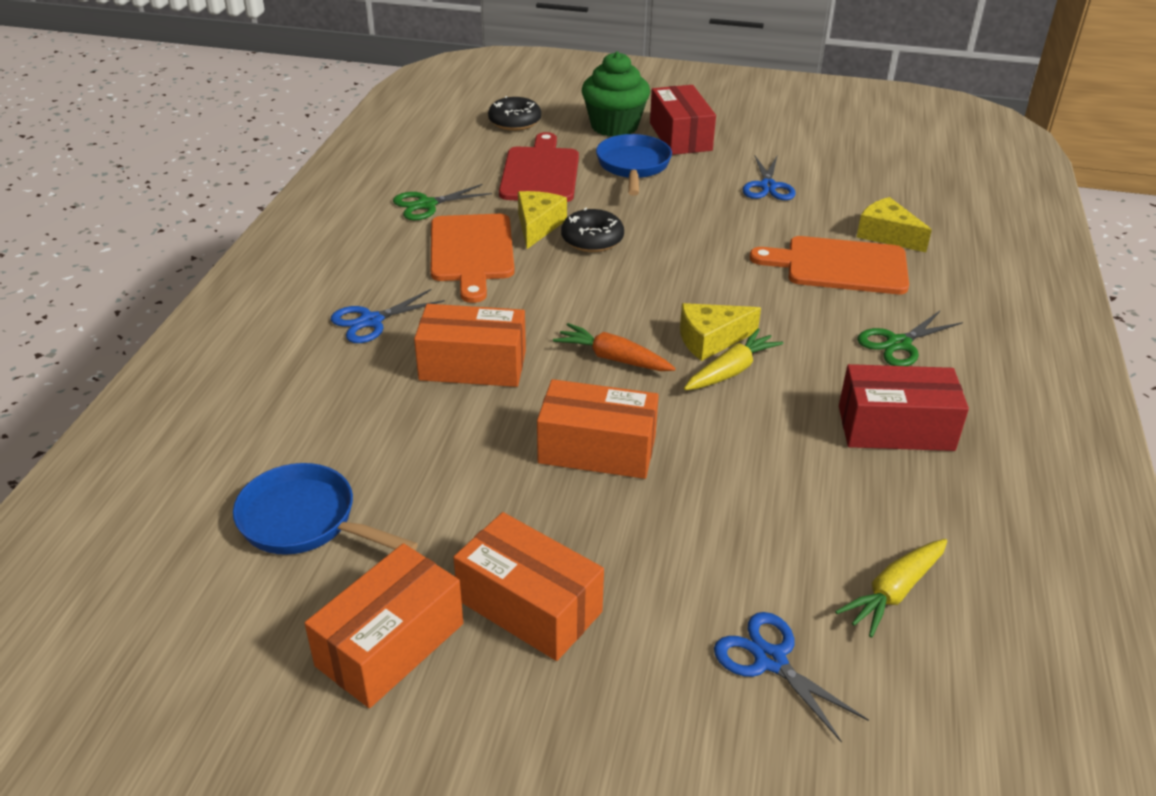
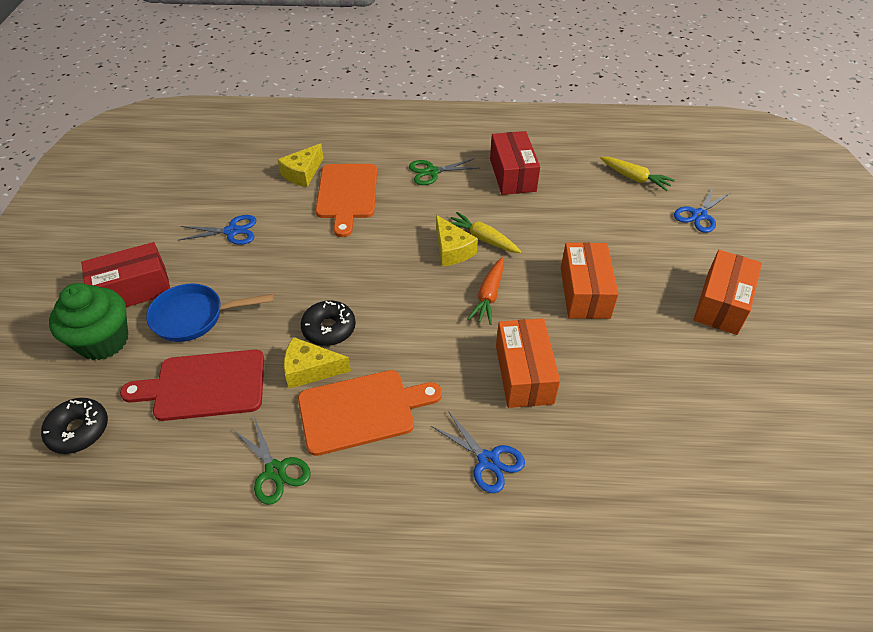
camera: 100 degrees left, 10 degrees up
blue pan [233,463,418,555] -> none
orange box [304,543,463,708] -> none
green scissors [857,310,963,366] -> green scissors turned 120 degrees clockwise [409,158,478,185]

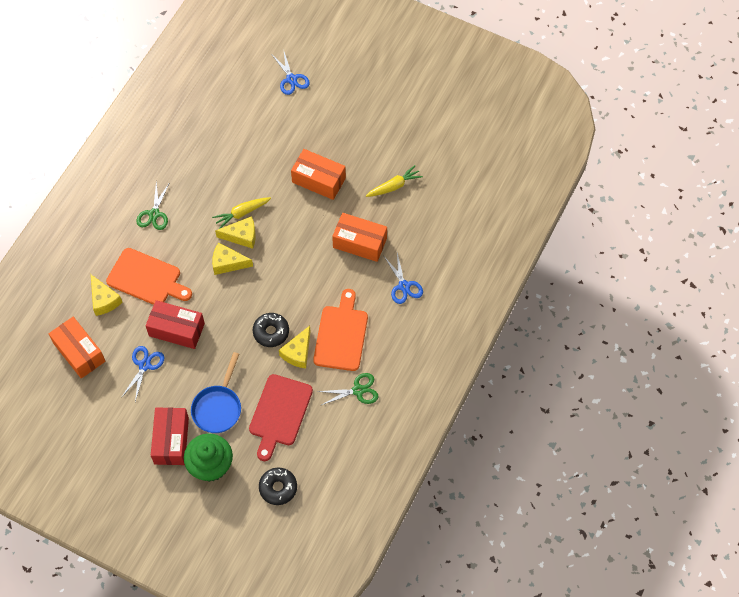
camera: 65 degrees left, 15 degrees up
blue scissors [431,411,525,493] -> blue scissors turned 90 degrees clockwise [383,253,423,304]
orange carrot [467,258,504,325] -> none
red box [490,131,540,195] -> red box moved to [145,300,205,349]
yellow carrot [600,157,675,191] -> yellow carrot moved to [366,165,423,197]
orange box [694,250,762,335] -> orange box moved to [49,317,106,379]
none -> yellow cheese [212,242,253,275]

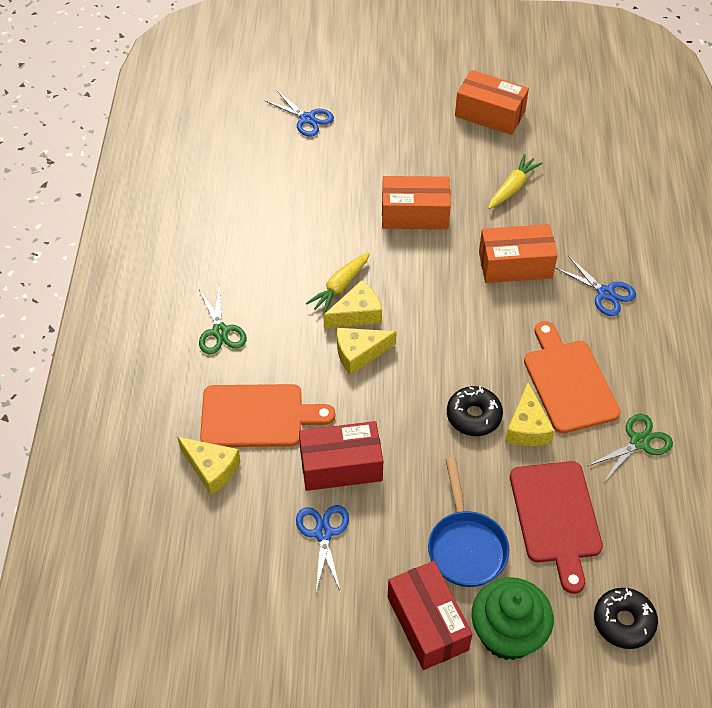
camera: 25 degrees left, 10 degrees down
orange box [49,317,106,379] -> orange box moved to [455,70,529,135]

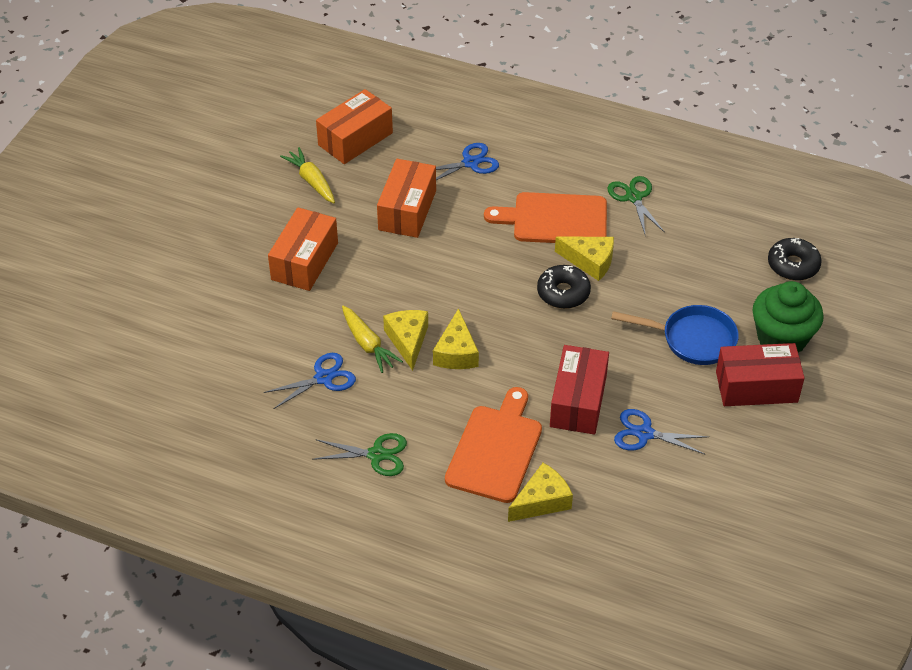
camera: 70 degrees left, 5 degrees down
blue scissors [264,91,334,137] -> blue scissors moved to [264,353,356,409]
orange box [455,70,529,135] -> orange box moved to [316,89,393,164]
red cutting board [510,461,603,594] -> none

